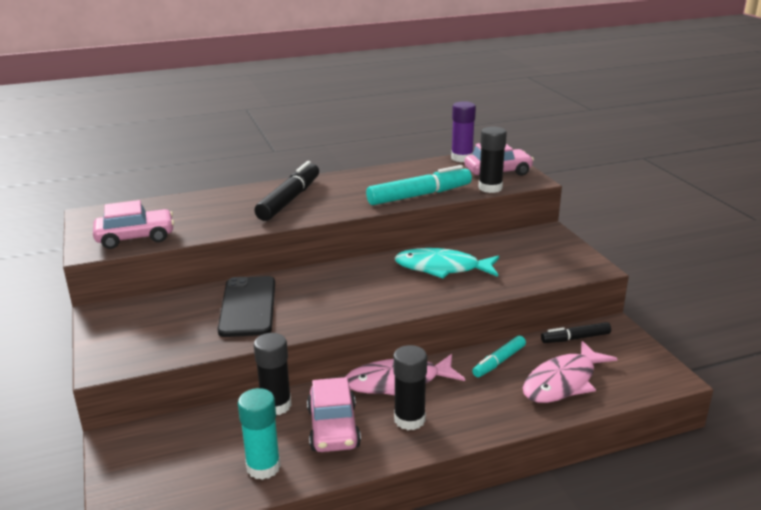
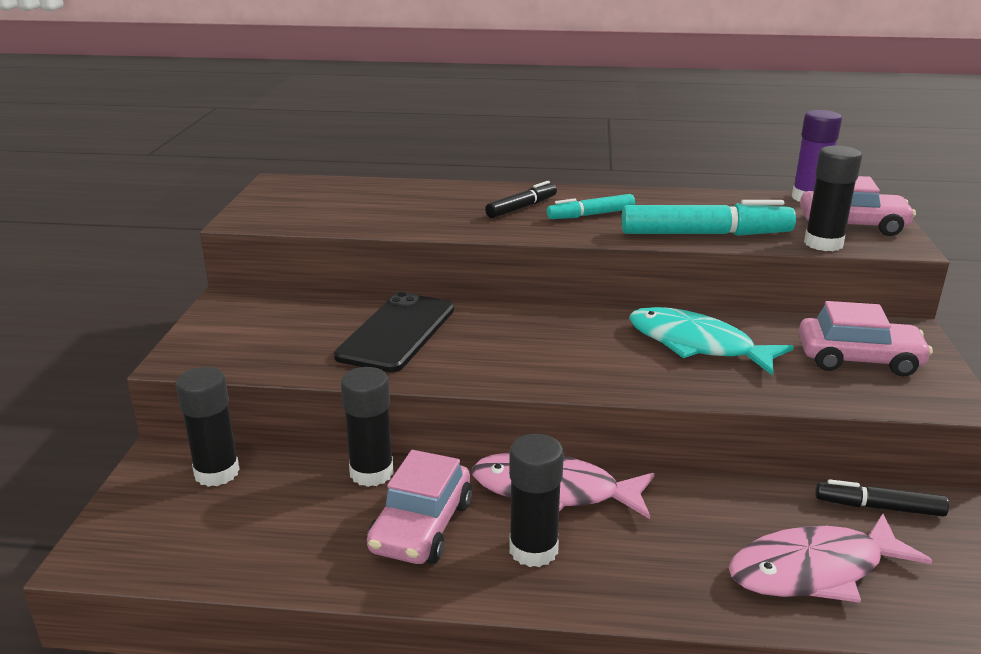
camera: 25 degrees right, 0 degrees up
pink car [93,200,174,249] -> pink car moved to [799,301,933,377]
turquoise glue stick [238,388,281,480] -> none
black marker [255,161,319,221] -> black marker [485,181,557,218], size x0.57
turquoise marker [472,336,526,377] -> turquoise marker moved to [547,194,635,219]
none -> black glue stick [176,367,240,487]

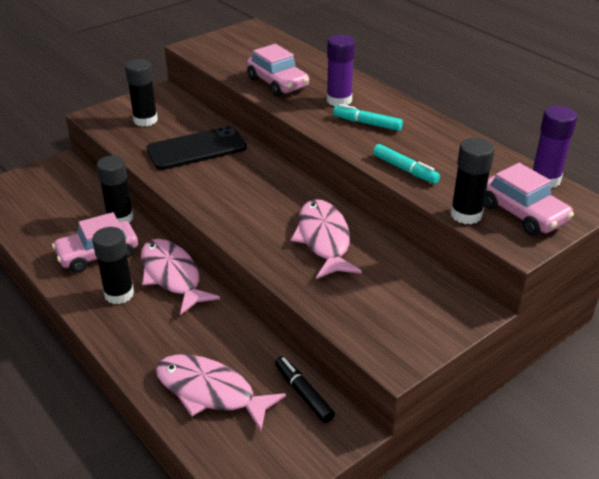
camera: 45 degrees right, 10 degrees up
black glue stick [176,367,240,487] -> black glue stick moved to [125,59,158,127]
black marker [485,181,557,218] -> purple glue stick [326,34,355,106]
turquoise marker [621,200,796,236] -> turquoise marker [373,144,440,184], size x0.57
turquoise fish [629,307,794,376] -> pink fish [291,199,362,279]
pink car [799,301,933,377] -> pink car moved to [247,44,309,96]

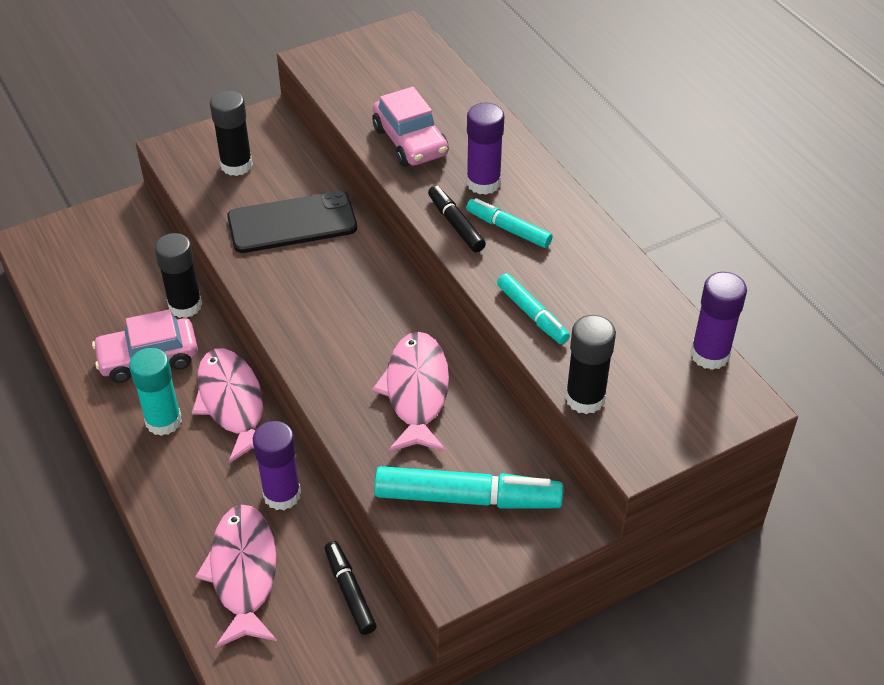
camera: 10 degrees right, 10 degrees up
black glue stick [92,227,134,304] -> turquoise glue stick [129,348,182,436]
pink fish [156,354,286,431] -> pink fish turned 45 degrees clockwise [195,505,277,648]
pink car [484,163,574,236] -> none
none -> purple glue stick [253,421,301,510]
none -> turquoise marker [374,466,563,508]
none -> black marker [428,185,486,252]

